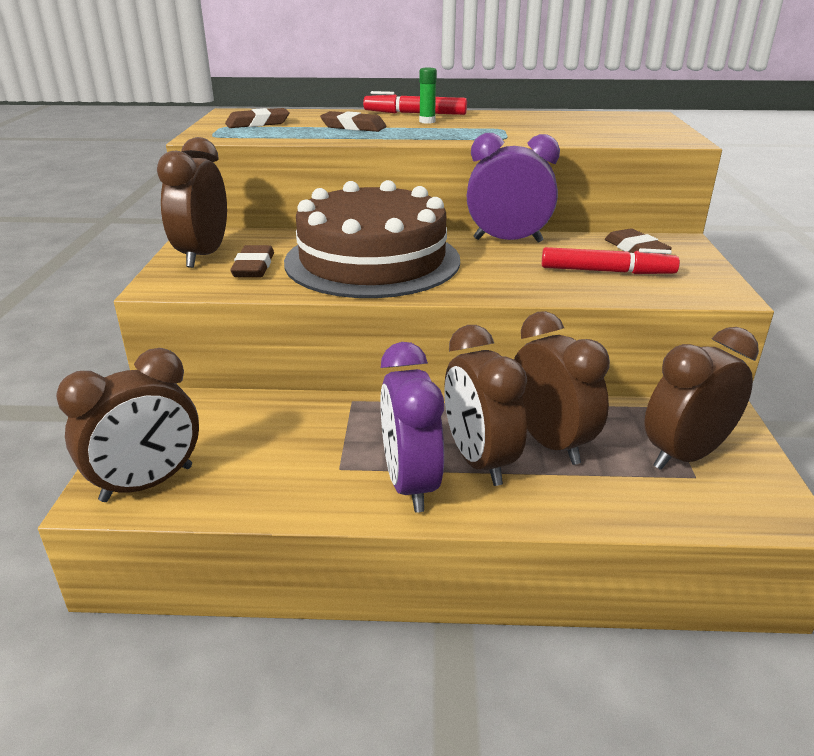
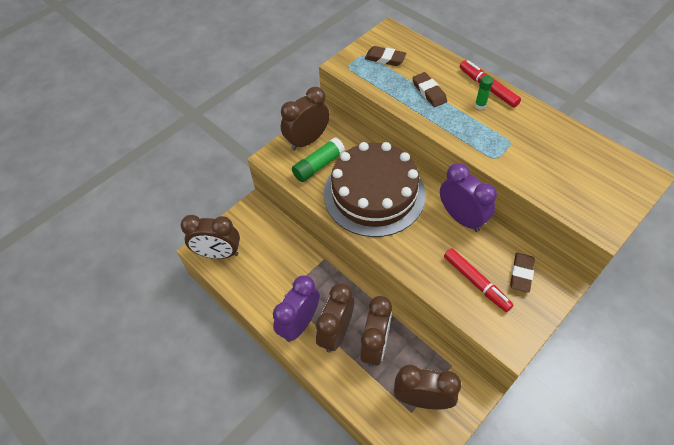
camera: 45 degrees right, 25 degrees up
brown eraser [230,245,274,278] -> green glue stick [292,138,345,182]

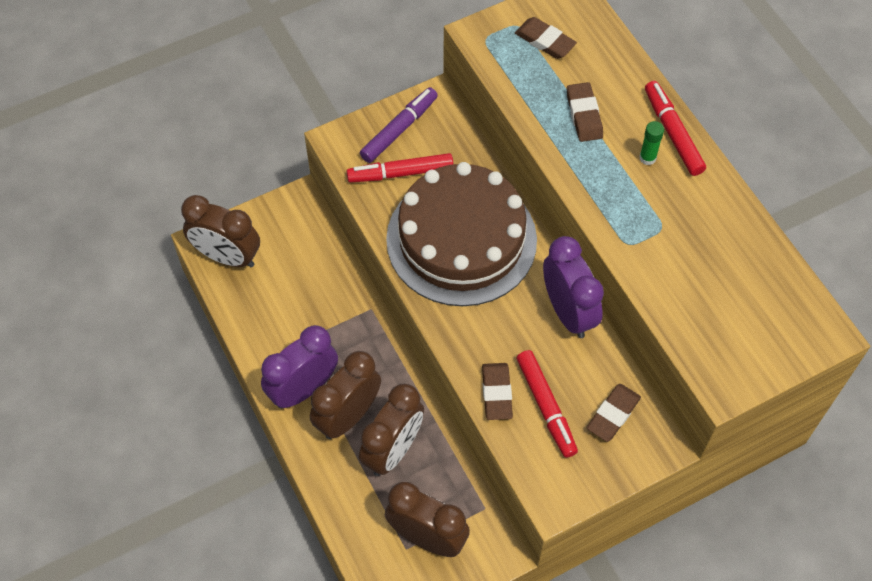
camera: 15 degrees right, 5 degrees up
brown clock [281,87,330,151] -> purple marker [360,87,438,163]
green glue stick [292,138,345,182] -> red marker [347,153,453,183]
none -> brown eraser [482,363,513,420]

